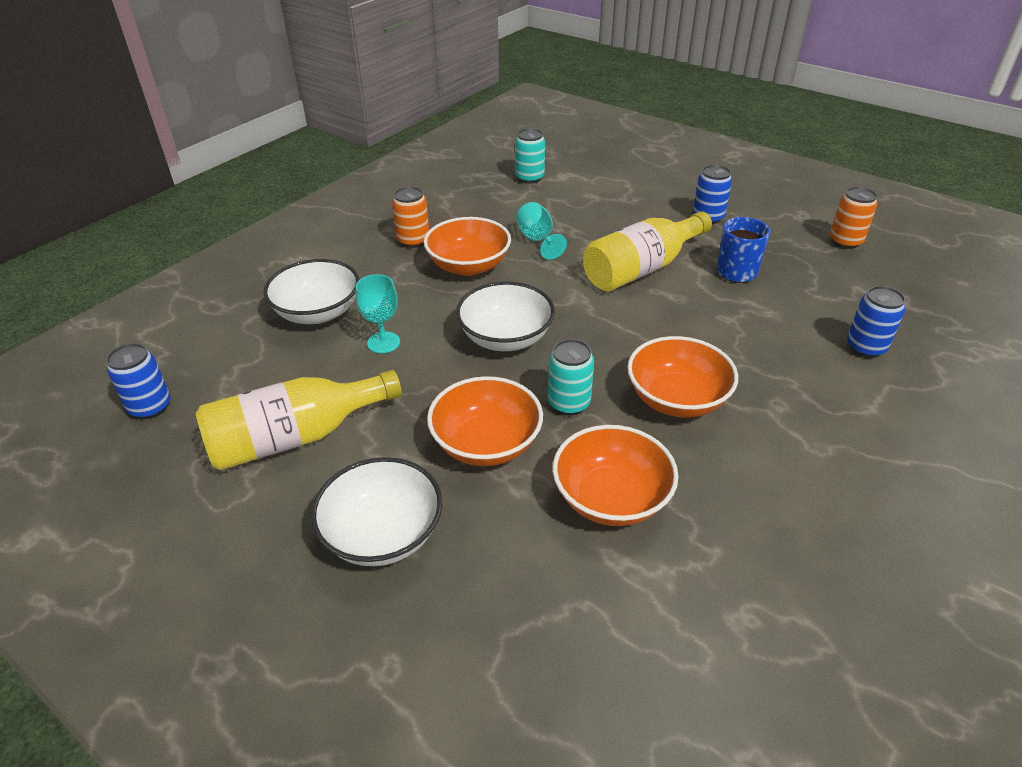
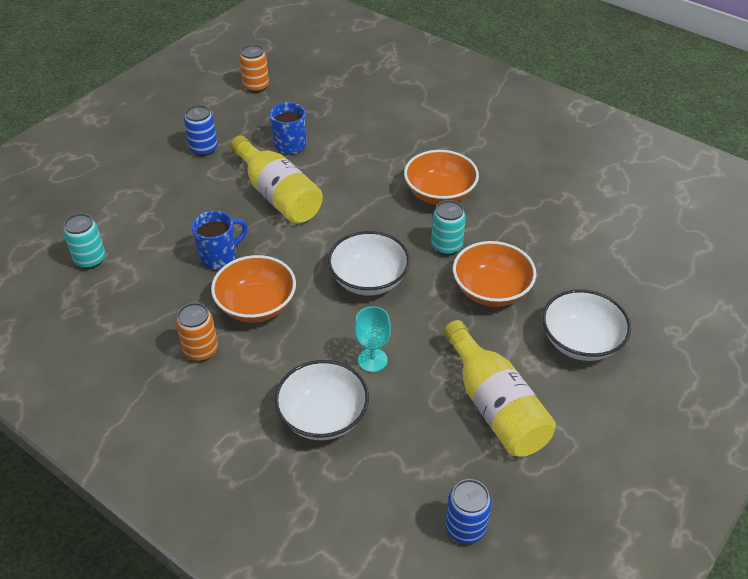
camera: 90 degrees left, 5 degrees up
turquoise goblet [516,202,567,259] -> blue mug [192,211,248,269]
orange bowl [553,425,679,526] -> none
blue can [847,286,905,358] -> none

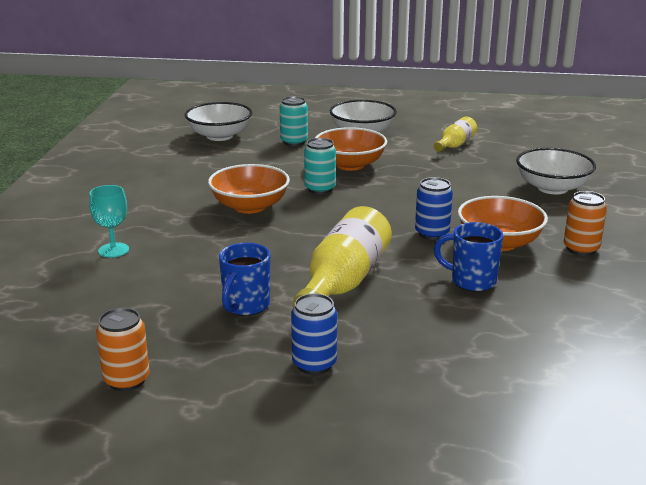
camera: 120 degrees left, 20 degrees down
turquoise can [63,213,106,269] -> turquoise can moved to [280,96,308,146]
white bowl [328,231,410,295] -> white bowl moved to [185,102,253,141]
turquoise goblet [354,306,391,372] -> turquoise goblet moved to [89,185,129,258]
yellow bottle [443,320,556,457] -> yellow bottle [434,117,477,152], size x0.55
blue can [445,479,492,544] -> blue can moved to [415,177,453,240]

